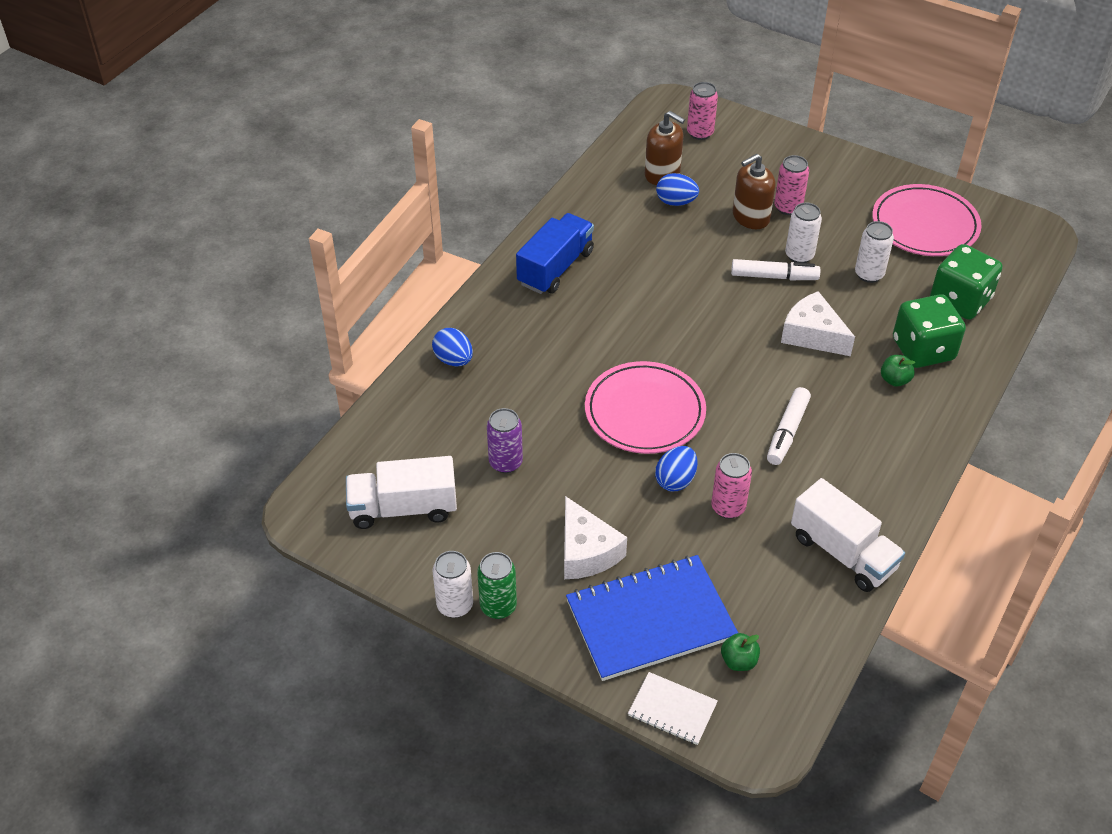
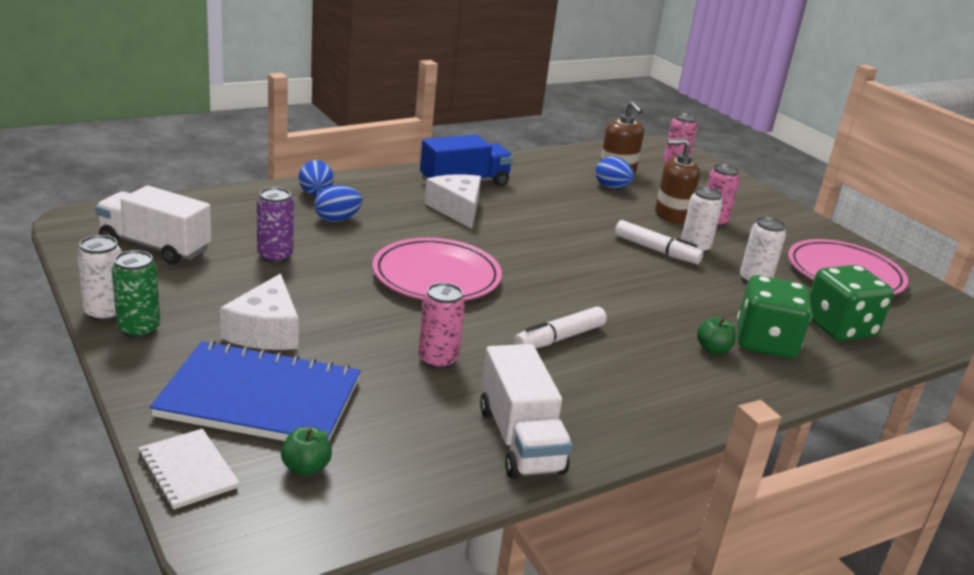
camera: 25 degrees right, 20 degrees down
blue egg [655,446,697,491] -> blue egg moved to [314,185,362,222]
white cheese [781,291,855,356] -> white cheese moved to [424,174,481,229]

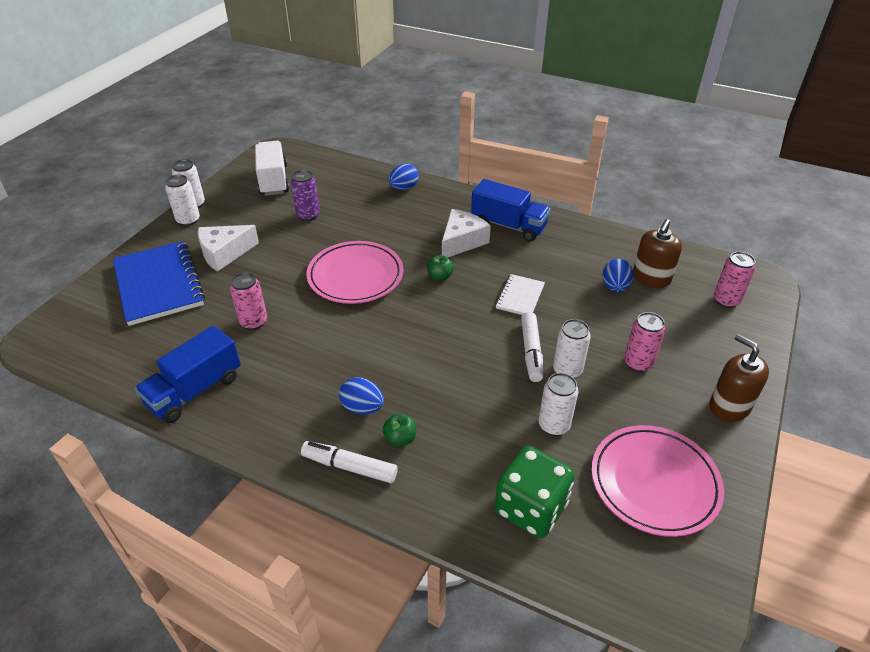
camera: 60 degrees right, 15 degrees up
green can [112,250,160,338] -> white can [165,175,200,226]
white notebook [138,428,240,510] -> white notebook moved to [496,274,545,315]
green apple [281,427,332,476] -> green apple moved to [427,255,454,281]
blue egg [314,185,362,222] -> blue egg moved to [339,377,384,415]
white truck [480,344,572,479] -> blue truck [135,325,241,423]
white marker [514,306,607,348] -> white marker moved to [301,441,398,483]
brown soap dispenser [655,139,700,223] -> brown soap dispenser moved to [709,334,769,422]
green dice [737,275,812,358] -> none

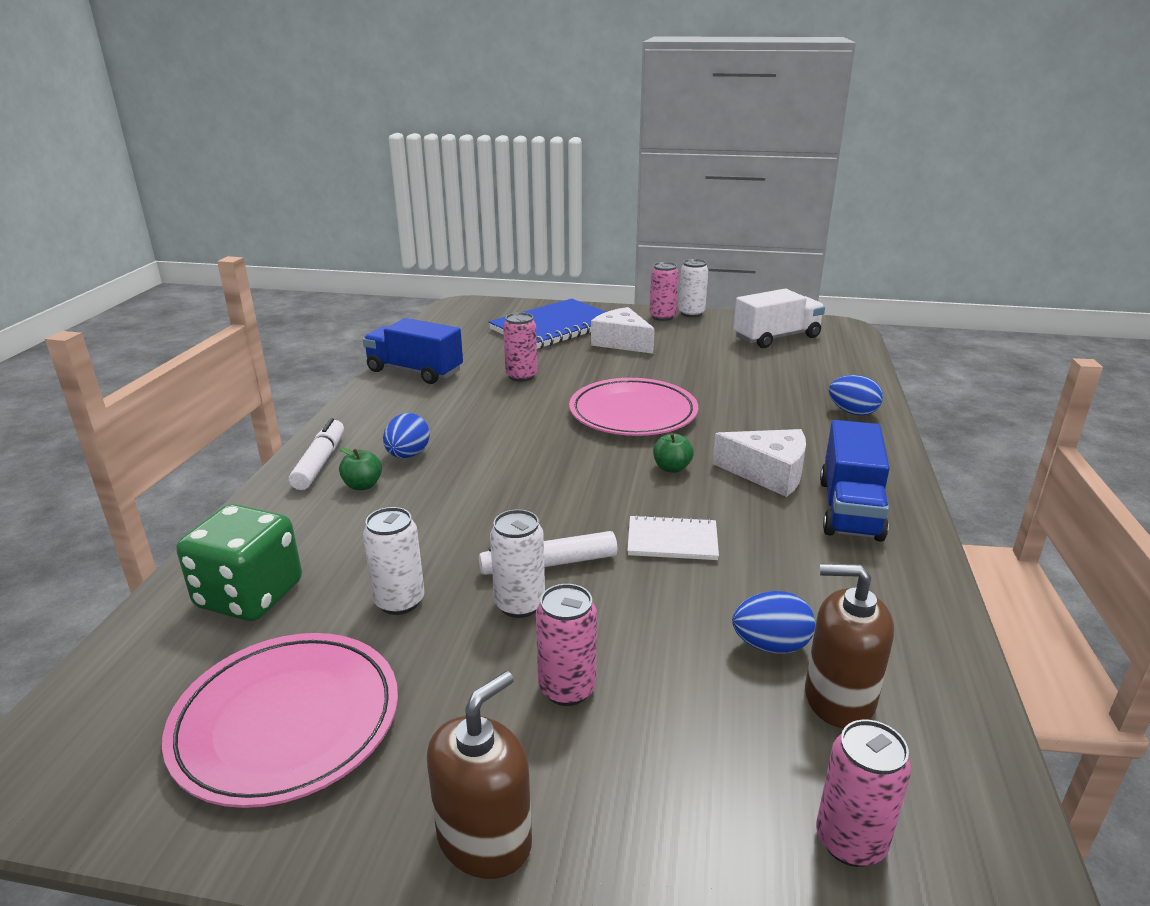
camera: 75 degrees right, 15 degrees down
white can [165,175,200,226] -> pink can [649,262,679,321]
purple can [291,170,320,221] -> none

